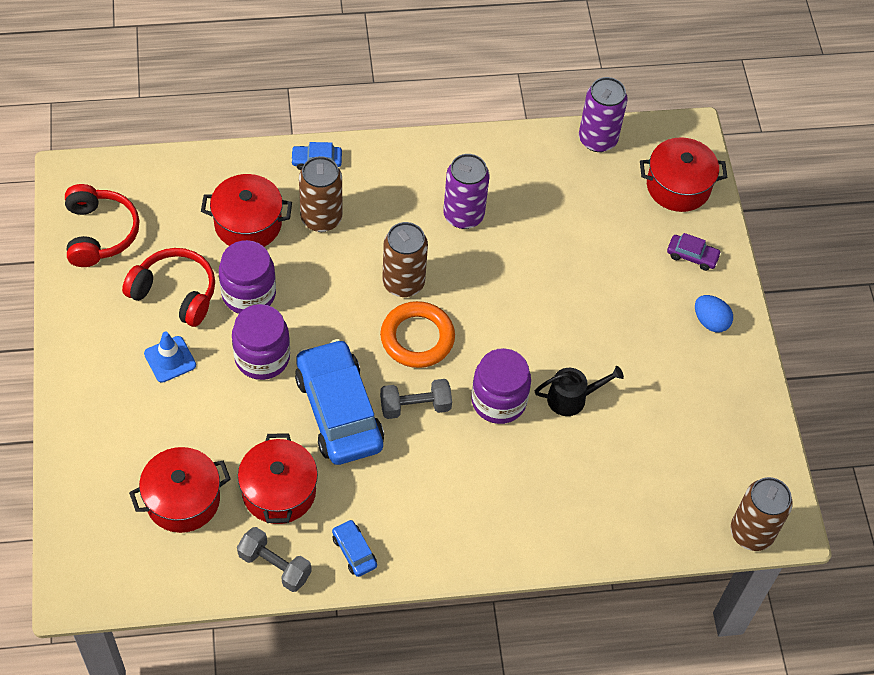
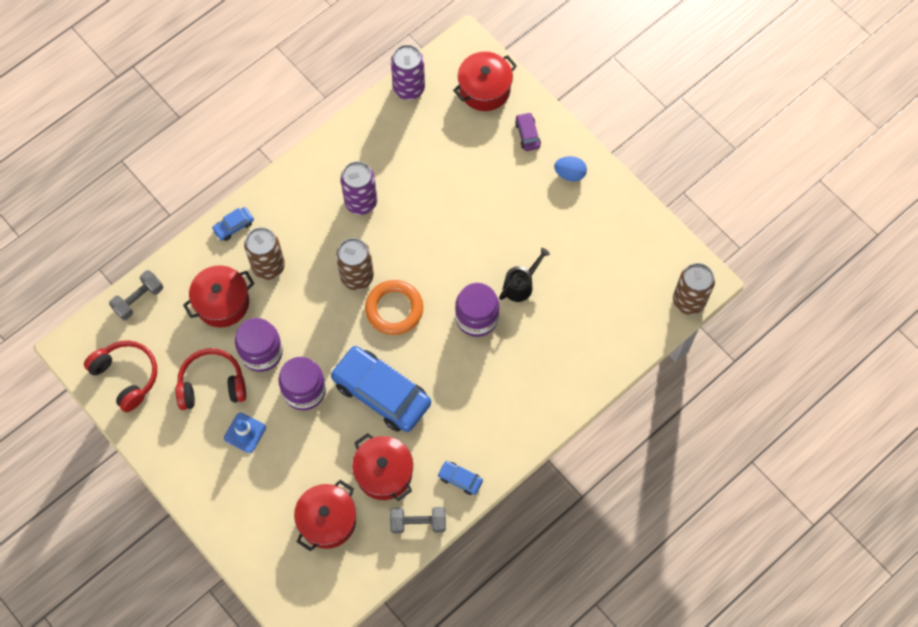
camera: 30 degrees left, 10 degrees up
grey dumbbell [380,379,452,419] -> grey dumbbell moved to [109,270,163,320]
purple car [667,233,721,271] -> purple car turned 90 degrees counterclockwise [515,112,541,151]

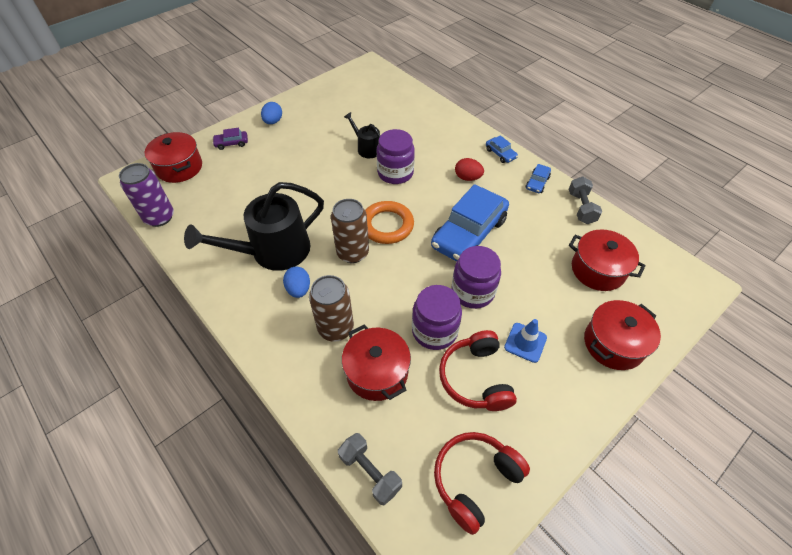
camera: 90 degrees left, 15 degrees down
blue car [212,207,254,241] -> blue car moved to [486,135,518,163]
purple can [340,161,377,215] -> black watering can [184,182,324,271]
red pot [352,433,413,501] -> red pot moved to [584,300,661,370]
brown can [673,263,715,315] -> none
none -> blue egg [283,267,310,298]
none -> red egg [455,158,484,181]

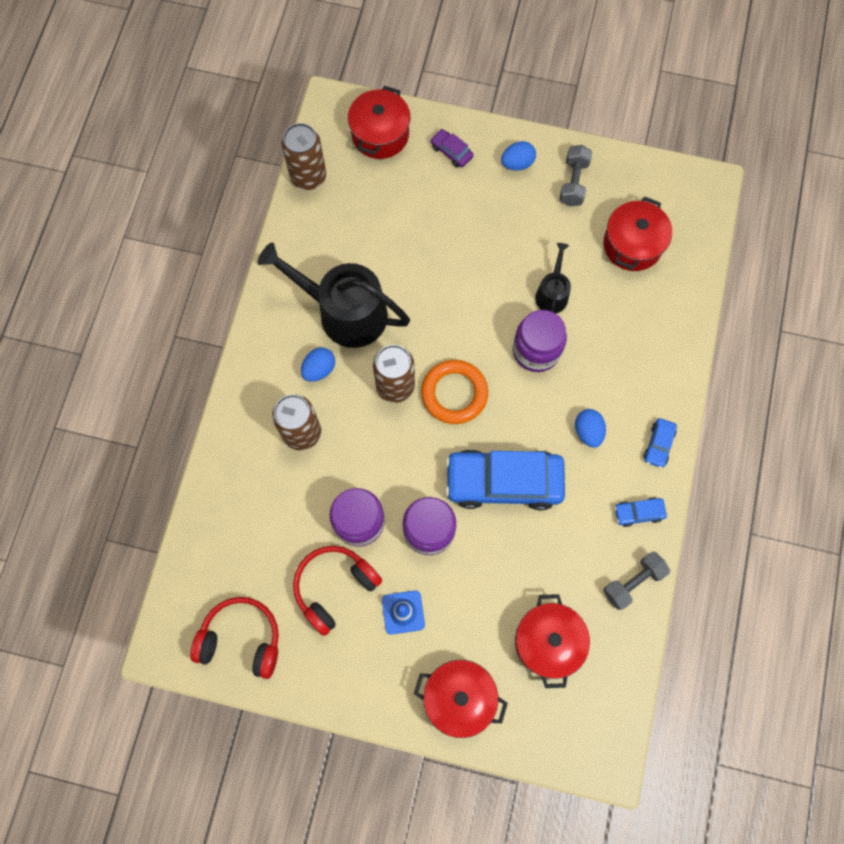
camera: 55 degrees right, 20 degrees up
purple can [119,163,174,227] -> brown can [282,123,326,190]
grey dumbbell [338,433,402,505] -> grey dumbbell moved to [559,145,592,206]
red pot [342,324,411,401] -> red pot moved to [603,196,672,271]
red egg [455,158,484,181] -> blue egg [575,409,606,448]

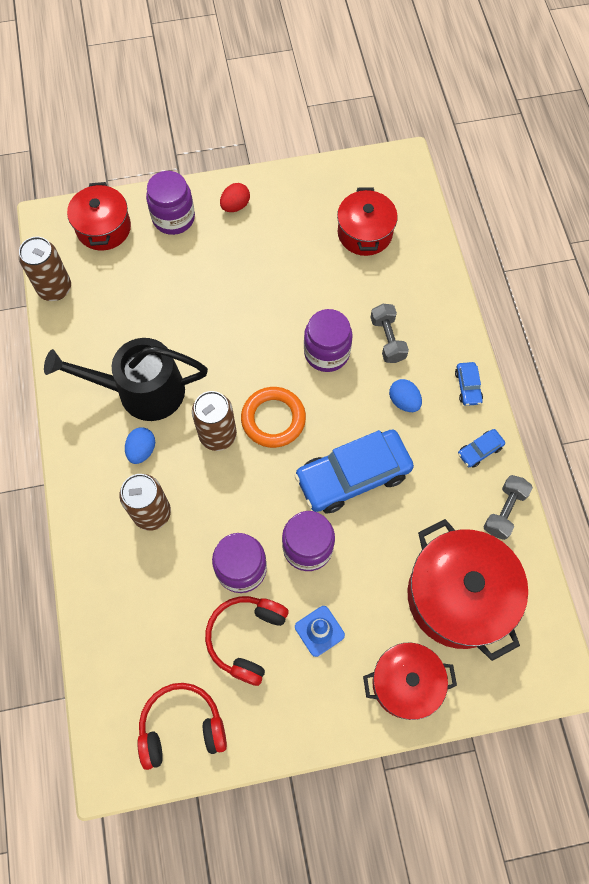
camera: 25 degrees left, 5 degrees down
purple car [430,129,474,167] -> purple jar [146,171,195,235]
blue egg [501,141,536,171] -> red egg [220,183,250,212]
red pot [515,594,590,688] -> red pot [408,519,528,661], size x1.59
black watering can [535,243,571,313] -> none
grey dumbbell [559,145,592,206] -> grey dumbbell moved to [370,304,409,363]

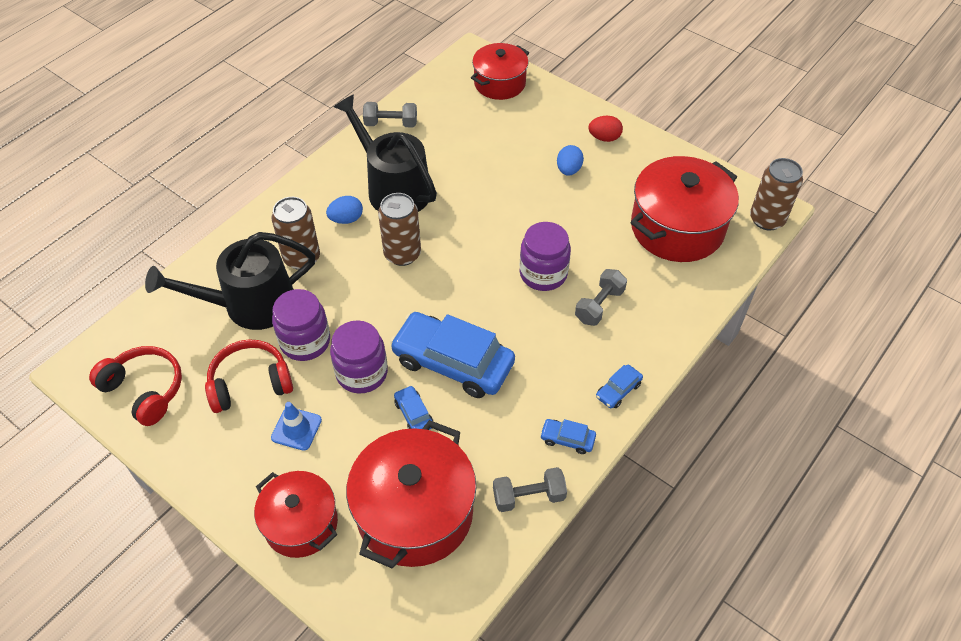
camera: 50 degrees right, 15 degrees down
brown can [19,237,71,301] -> brown can moved to [750,158,803,231]
purple jar [146,171,195,235] -> none
orange ring [241,387,306,448] -> none
red pot [337,187,398,256] -> red pot [631,156,739,262], size x1.59
blue egg [389,379,422,412] -> blue egg moved to [557,145,584,176]
none -> black watering can [145,232,315,330]
none -> grey dumbbell [363,102,417,127]
none -> blue car [394,385,433,430]

